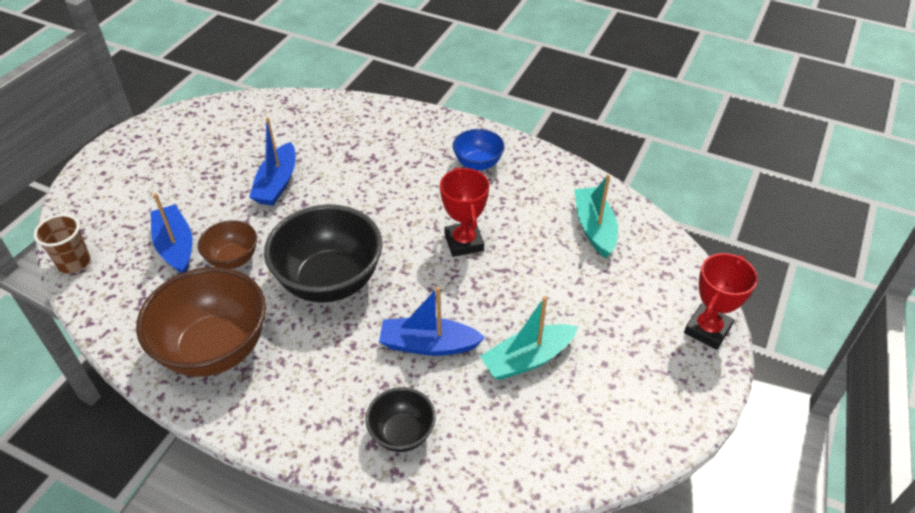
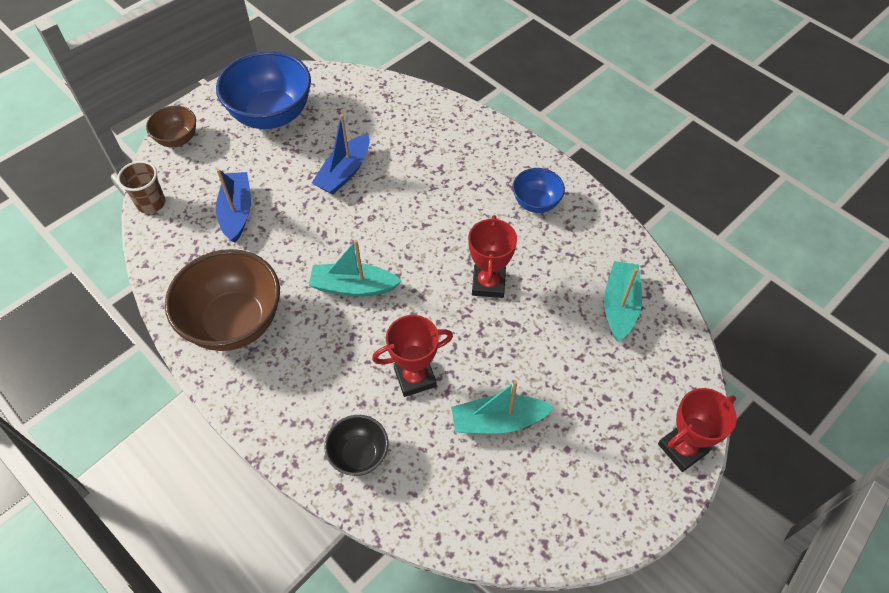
camera: 20 degrees right, 10 degrees up
brown bowl [198,220,257,269] -> brown bowl moved to [146,106,196,147]
black bowl [264,204,383,303] -> turquoise boat [309,240,402,297]
blue boat [379,287,486,356] -> red trophy [372,315,453,397]
none -> blue bowl [216,51,311,129]

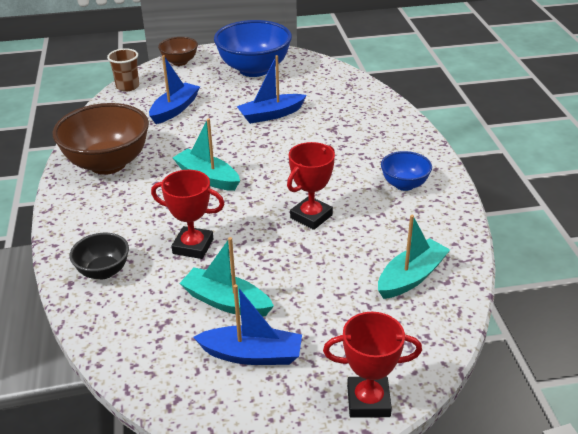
camera: 35 degrees right, 20 degrees down
none -> blue boat [193,284,302,365]

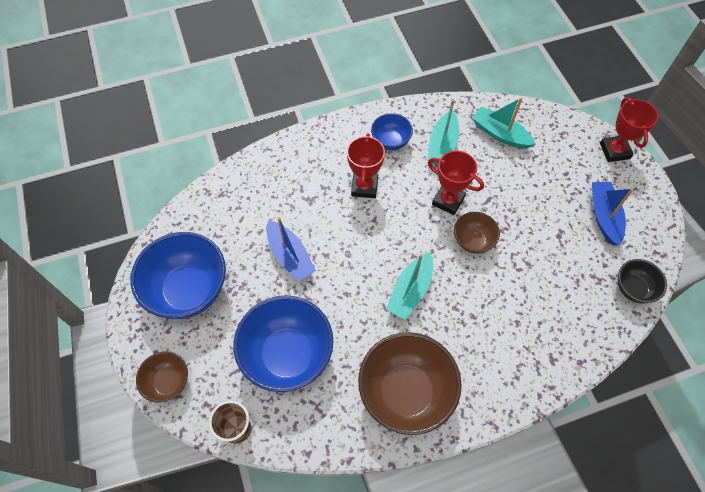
camera: 100 degrees left, 25 degrees up
black bowl [70,233,129,279] -> black bowl moved to [618,259,667,303]
blue boat [149,55,200,124] -> blue bowl [233,295,333,392]
red trophy [151,170,224,259] -> red trophy moved to [347,133,385,198]
turquoise boat [179,237,274,317] -> turquoise boat moved to [428,100,459,165]
none -> brown bowl [454,212,500,254]

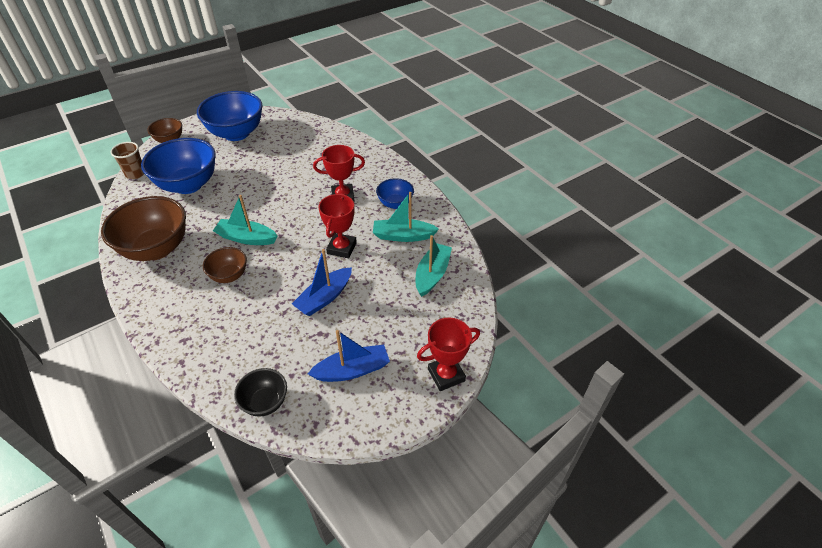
camera: 75 degrees right, 15 degrees down
blue boat [266,217,316,282] -> blue boat moved to [292,249,352,316]
brown bowl [454,212,500,254] -> brown bowl moved to [203,247,247,283]

